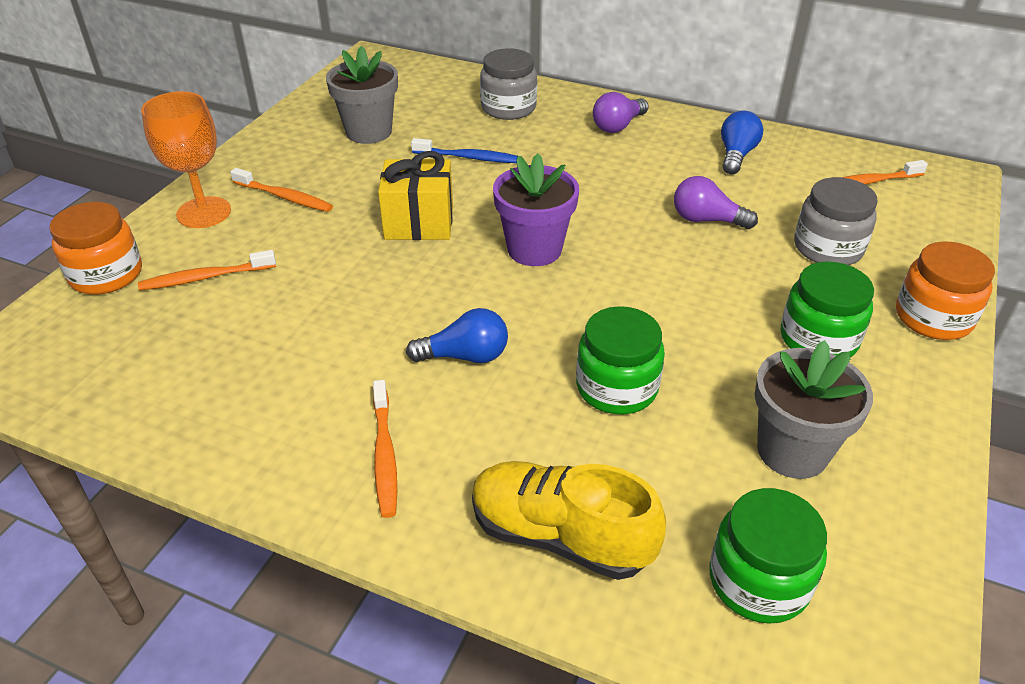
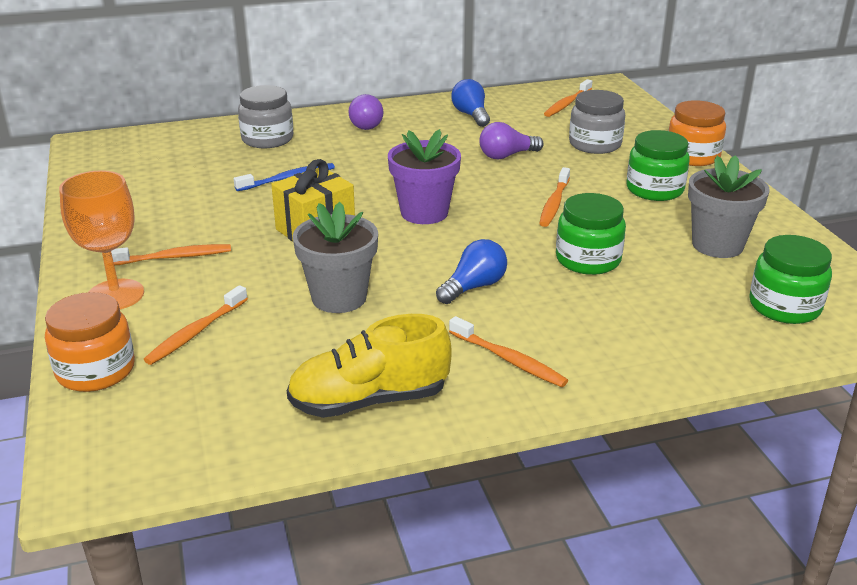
camera: 40 degrees left, 10 degrees down
grey flower pot [326,46,398,144] -> grey flower pot moved to [293,202,378,313]
yellow shoe [472,461,666,580] -> yellow shoe moved to [287,314,452,418]
none -> orange toothbrush [539,167,570,227]

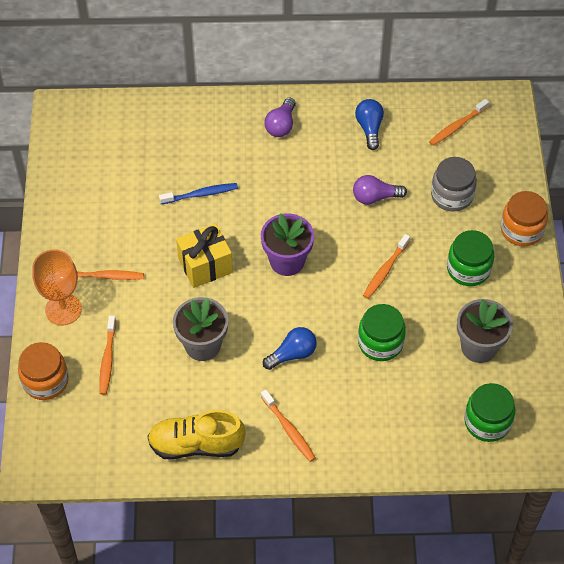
camera: 15 degrees right, 25 degrees up
orange toothbrush [144,285,248,365] -> orange toothbrush turned 45 degrees counterclockwise [99,316,116,395]
grey jar [238,85,293,148] -> none

